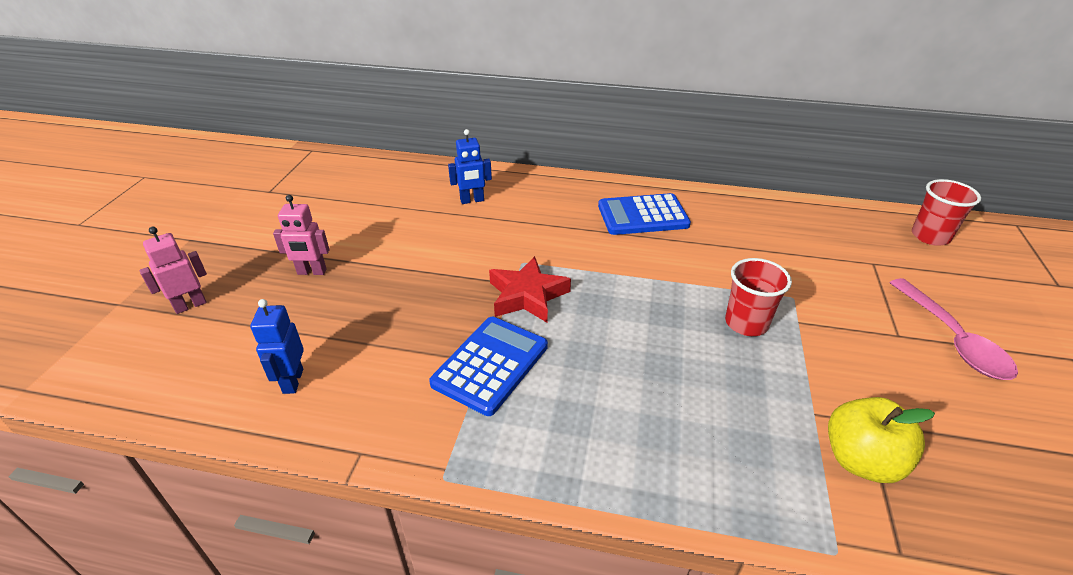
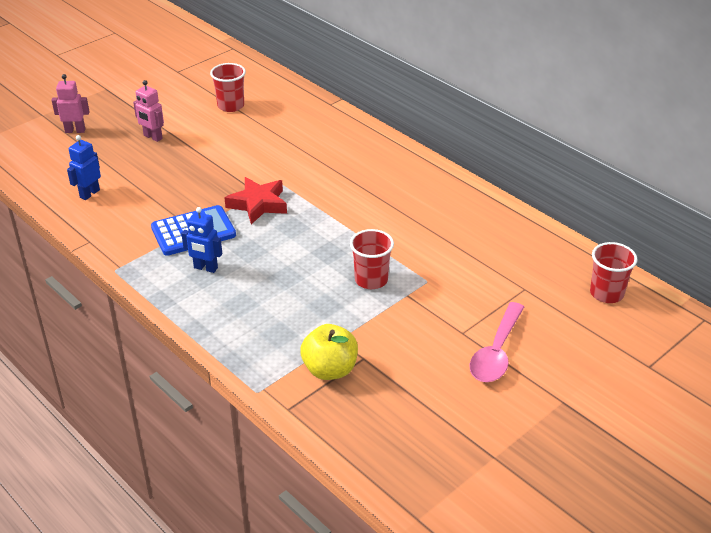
camera: 35 degrees right, 0 degrees up
blue robot [448,129,492,204] -> blue robot moved to [181,207,222,273]
blue calculator [598,193,691,235] -> none
none -> red cup [210,63,246,112]

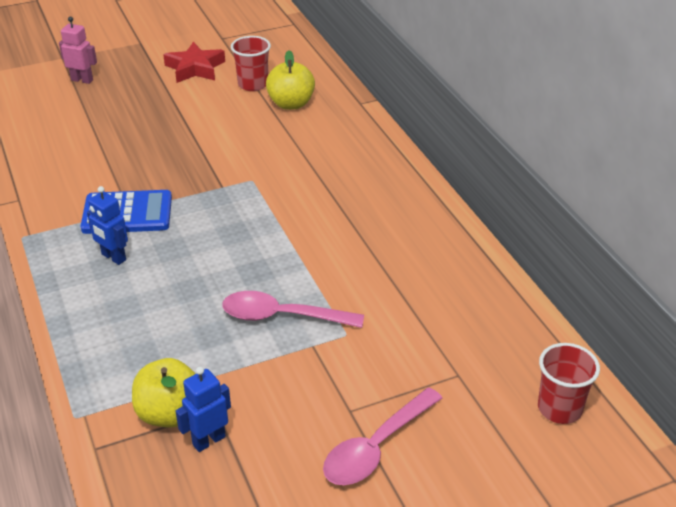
camera: 20 degrees right, 0 degrees up
blue robot [67,135,101,200] -> blue robot moved to [176,367,231,452]
pink robot [133,80,164,142] -> none
red star [224,177,287,224] -> red star moved to [163,42,225,83]
red cup [350,229,394,289] -> pink spoon [222,291,364,328]
none -> yellow apple [266,51,315,110]

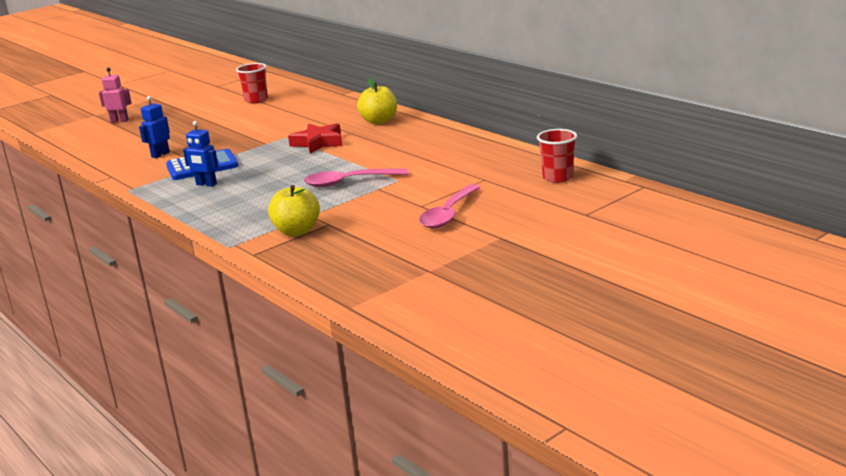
camera: 15 degrees left, 15 degrees down
red star [163,42,225,83] -> red star moved to [288,123,343,153]
blue robot [176,367,231,452] -> blue robot moved to [139,96,170,158]
yellow apple [266,51,315,110] -> yellow apple moved to [357,79,397,125]

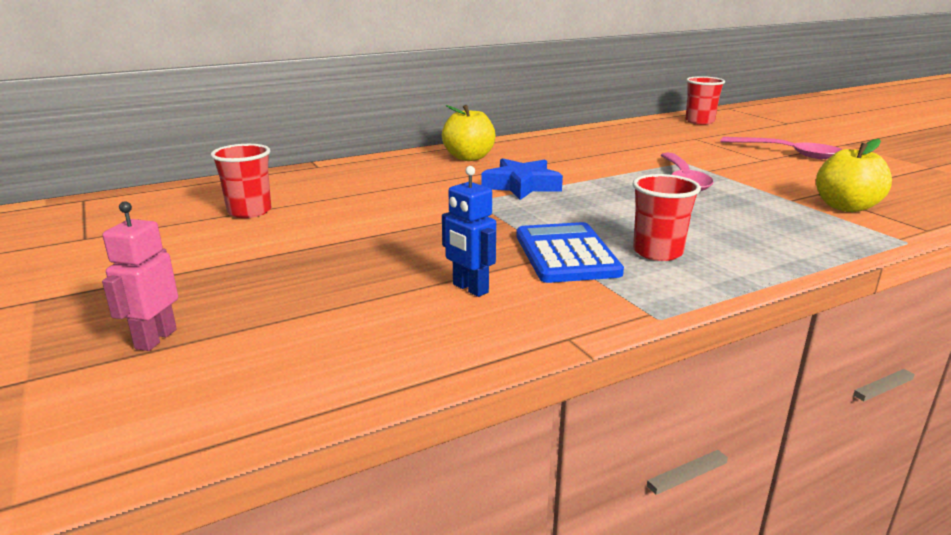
camera: 80 degrees left, 0 degrees up
blue robot [183,121,218,187] -> red cup [633,174,701,261]
red star [288,123,343,153] -> blue star [481,158,563,200]

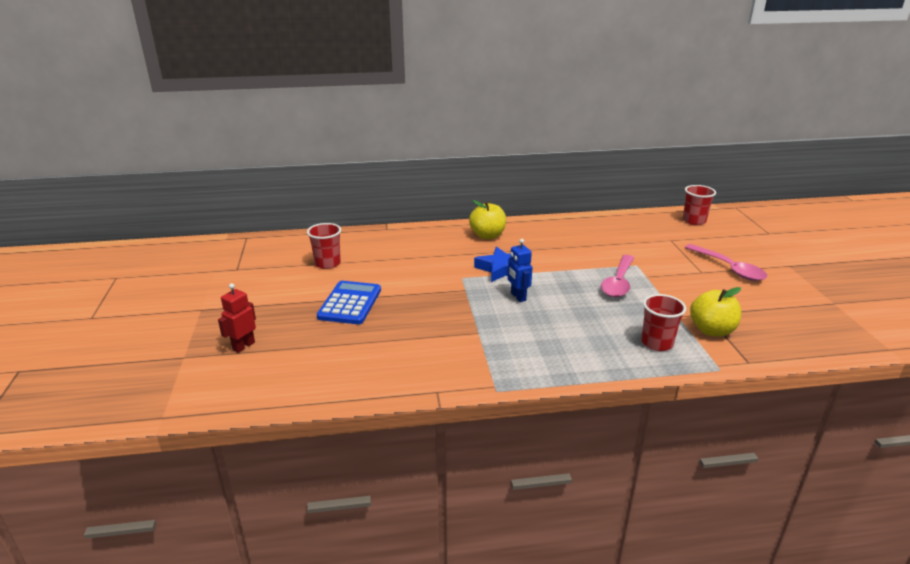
camera: 20 degrees right, 5 degrees up
pink robot [102,201,178,351] -> red robot [218,283,256,353]
blue robot [442,166,496,297] -> blue robot moved to [508,239,532,302]
blue calculator [516,222,624,283] -> blue calculator moved to [317,281,381,324]
red cup [633,174,701,261] -> red cup moved to [641,294,686,351]

